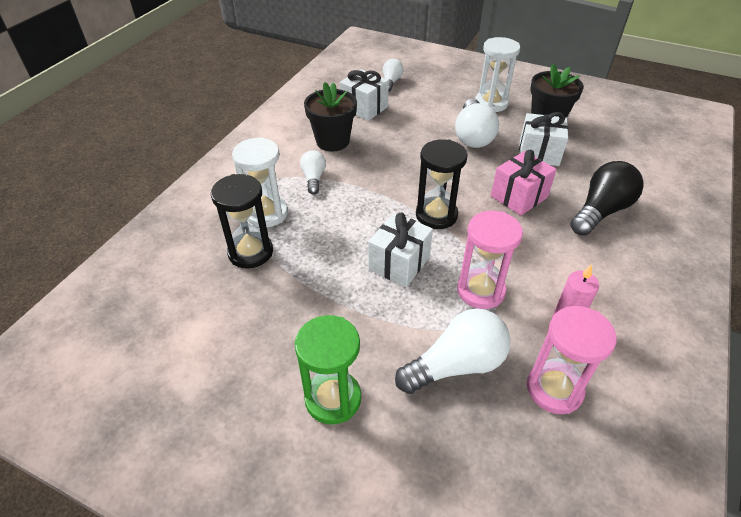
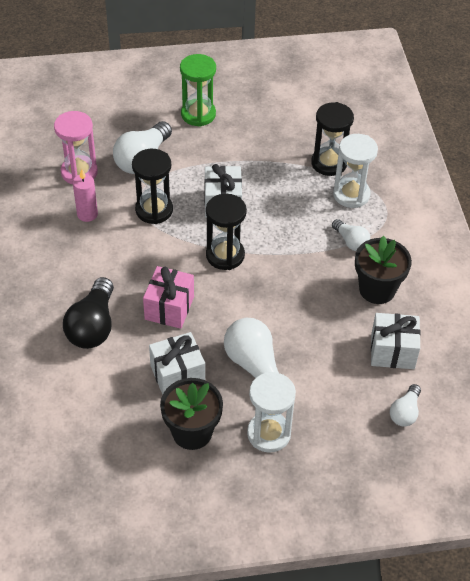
camera: 145 degrees right, 5 degrees up
white light bulb [383,59,404,92] -> white light bulb turned 45 degrees clockwise [390,384,421,427]
pink hourglass [457,211,523,309] -> black hourglass [132,149,173,224]

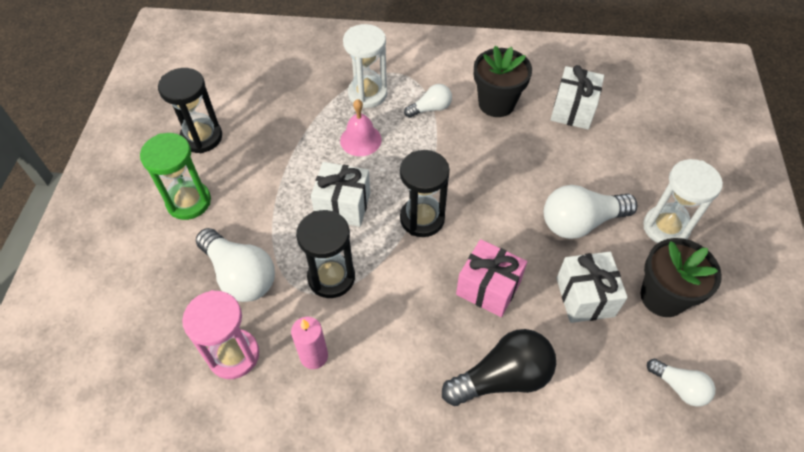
camera: 75 degrees left, 5 degrees up
black light bulb [63,277,114,349] -> black light bulb turned 45 degrees counterclockwise [442,329,556,406]
black hourglass [311,102,354,176] -> black hourglass moved to [158,68,222,153]
white light bulb [390,384,421,427] -> white light bulb moved to [647,359,715,407]
none -> pink bell [340,99,382,156]

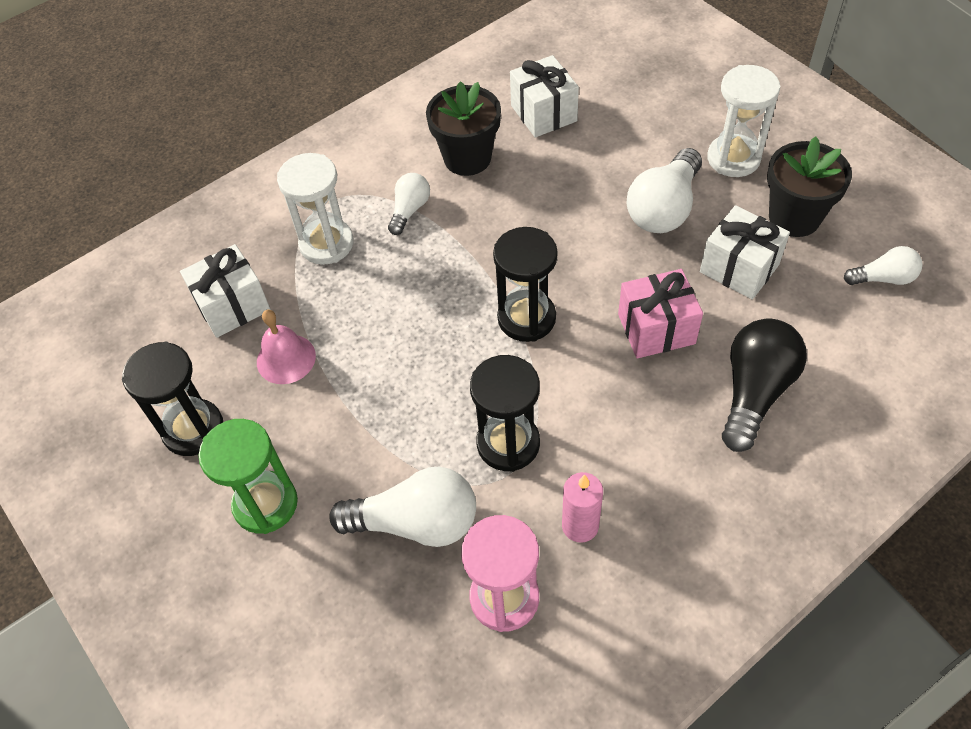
camera: 40 degrees left, 0 degrees up
white gift [311,162,370,227] -> white gift moved to [180,244,271,338]
pink bell [340,99,382,156] -> pink bell moved to [257,309,316,384]

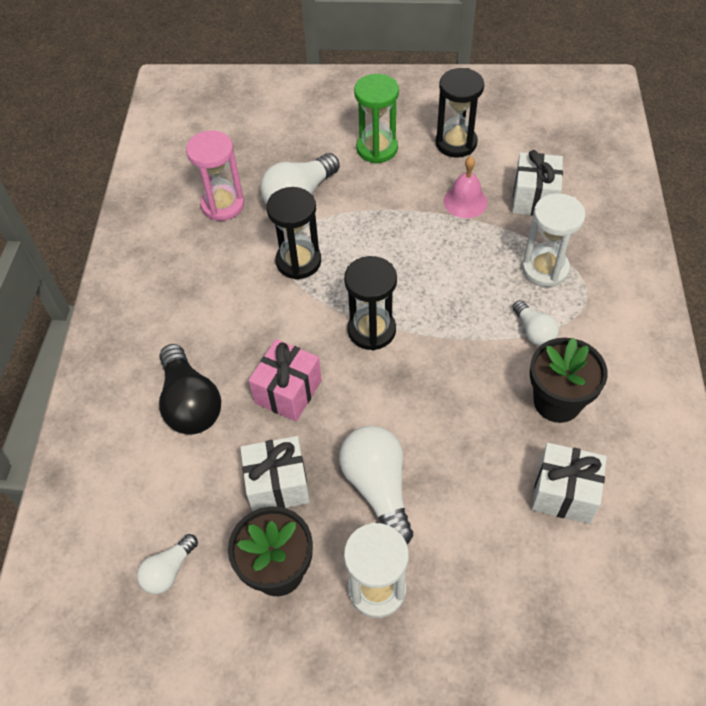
camera: 130 degrees right, 0 degrees up
pink candle [562,472,603,543] -> none

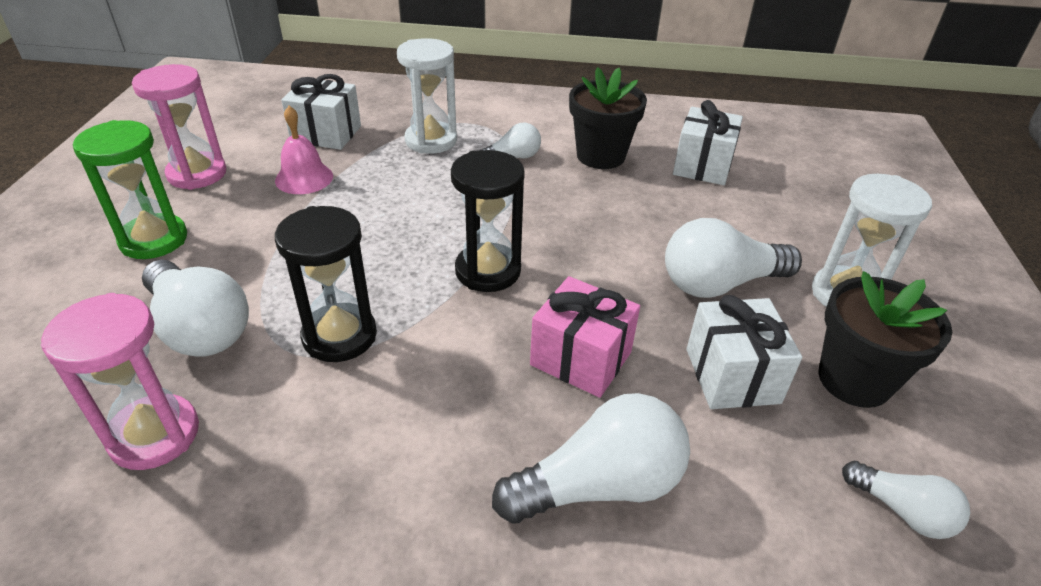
camera: 90 degrees left, 15 degrees down
black light bulb [159,344,221,435] -> white light bulb [492,393,690,523]
black hourglass [435,68,484,158] -> pink hourglass [132,64,226,190]

